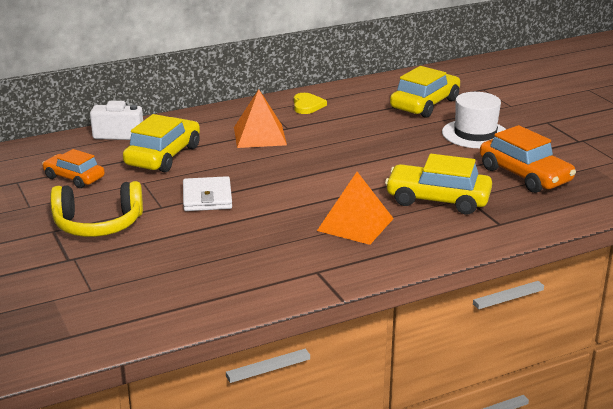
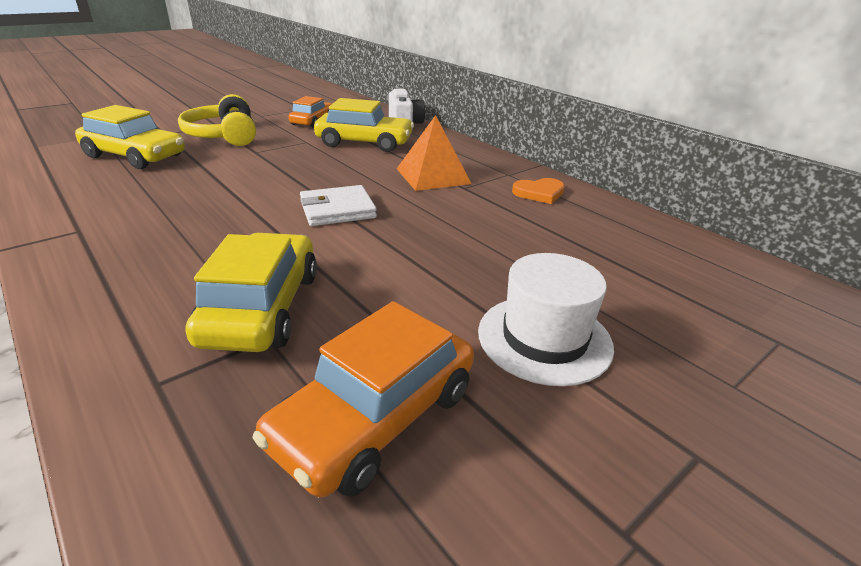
camera: 75 degrees right, 5 degrees up
white wallet [183,176,232,211] -> white wallet moved to [300,185,377,226]
yellow heart [294,93,327,114] -> orange heart [512,178,565,204]
orange pyramid [317,172,394,245] -> none
yellow car [390,66,460,118] -> yellow car moved to [75,105,185,169]

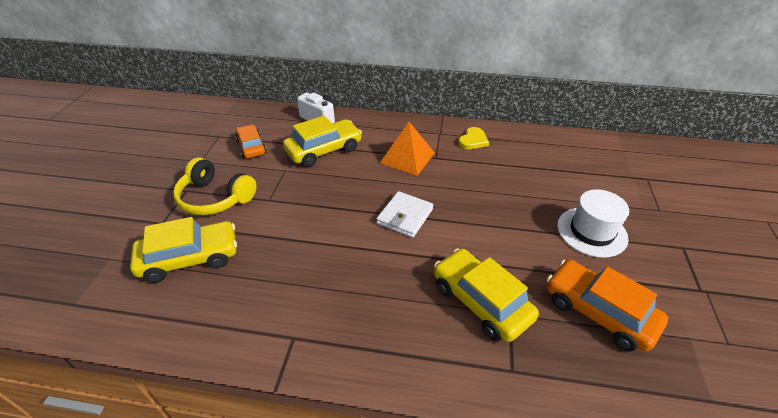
camera: 40 degrees left, 10 degrees up
orange car [252,301,474,498] -> orange car turned 135 degrees clockwise [547,259,668,352]
orange heart [512,178,565,204] -> yellow heart [458,127,489,149]

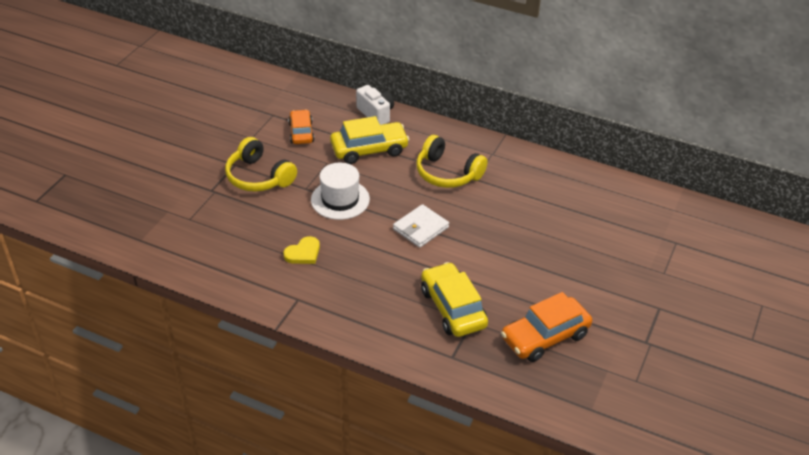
camera: 15 degrees right, 0 degrees up
yellow car [130,217,237,283] -> none
orange pyramid [380,122,435,176] -> yellow headphones [416,135,488,188]
yellow heart [458,127,489,149] -> yellow heart moved to [283,236,320,264]
orange car [547,259,668,352] -> orange car turned 90 degrees counterclockwise [501,292,592,362]
white hat [557,189,629,258] -> white hat moved to [311,163,370,220]

